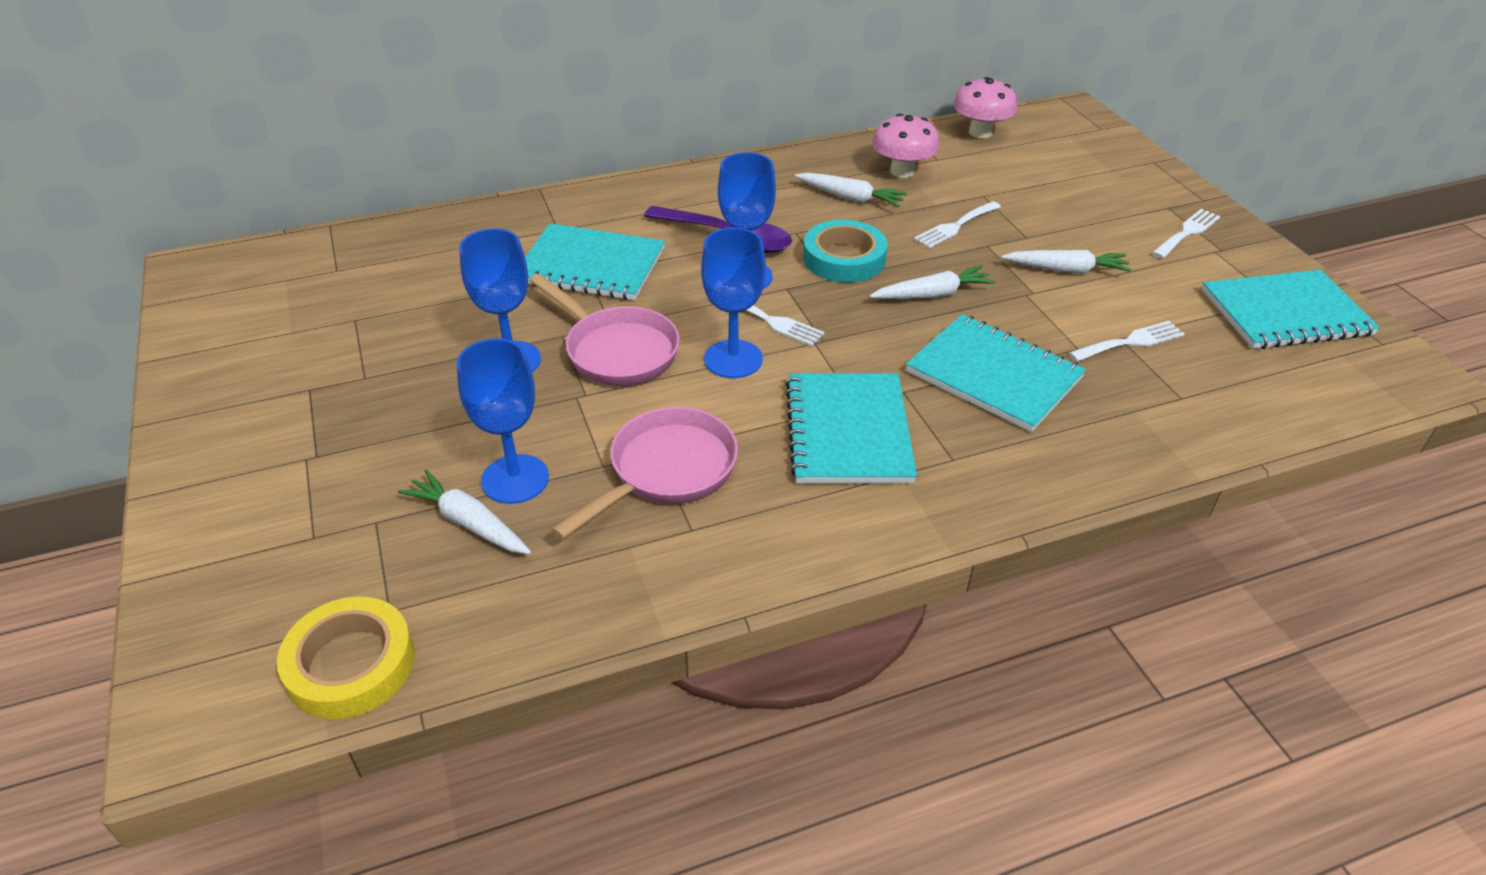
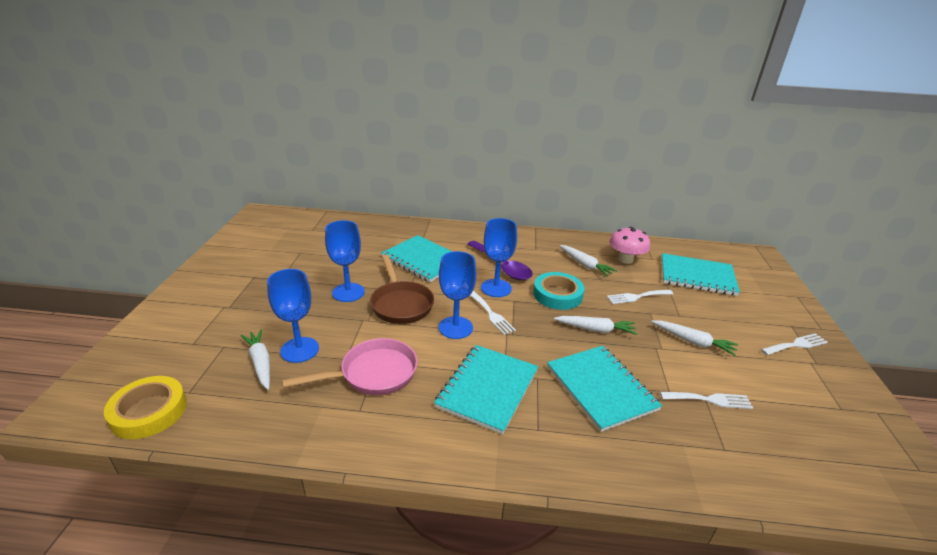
camera: 25 degrees right, 10 degrees down
pink pan [530,274,680,386] -> brown pan [370,255,434,324]
pink mushroom [953,77,1017,138] -> none
turquoise notebook [1202,270,1380,349] -> turquoise notebook moved to [662,253,740,296]

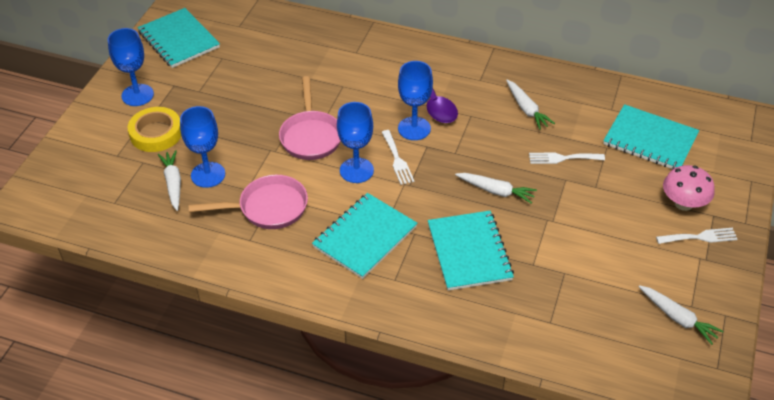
camera: 15 degrees right, 15 degrees up
yellow tape [104,376,187,439] -> yellow tape moved to [128,107,181,152]
blue goblet [325,220,365,302] -> blue goblet moved to [108,28,154,106]
brown pan [370,255,434,324] -> pink pan [279,76,341,160]
turquoise notebook [381,235,452,282] -> turquoise notebook moved to [137,8,220,68]
turquoise tape [533,272,585,310] -> none
pink mushroom [609,227,650,264] -> pink mushroom moved to [663,165,715,211]
white carrot [651,320,738,356] -> white carrot moved to [639,285,724,345]
white fork [660,392,753,409] -> none

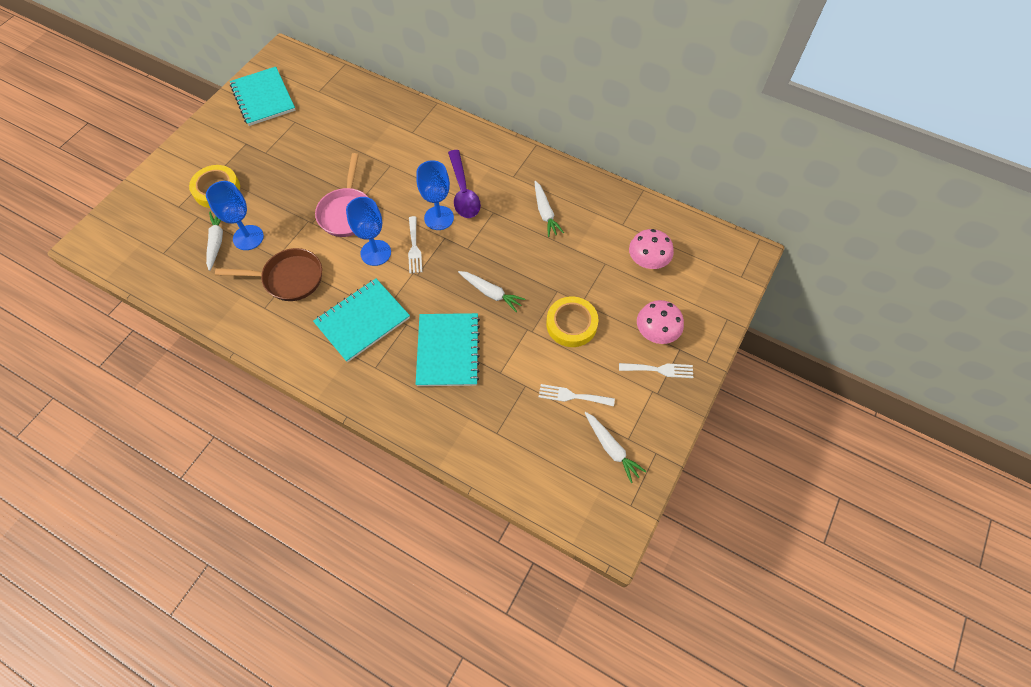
camera: 10 degrees right, 15 degrees up
blue goblet [108,28,154,106] -> none
pink pan [188,175,308,229] -> brown pan [215,248,322,301]
white fork [529,152,605,164] -> white fork moved to [539,384,615,406]
turquoise notebook [603,104,699,170] -> pink mushroom [629,229,674,269]
none -> yellow tape [546,297,599,347]

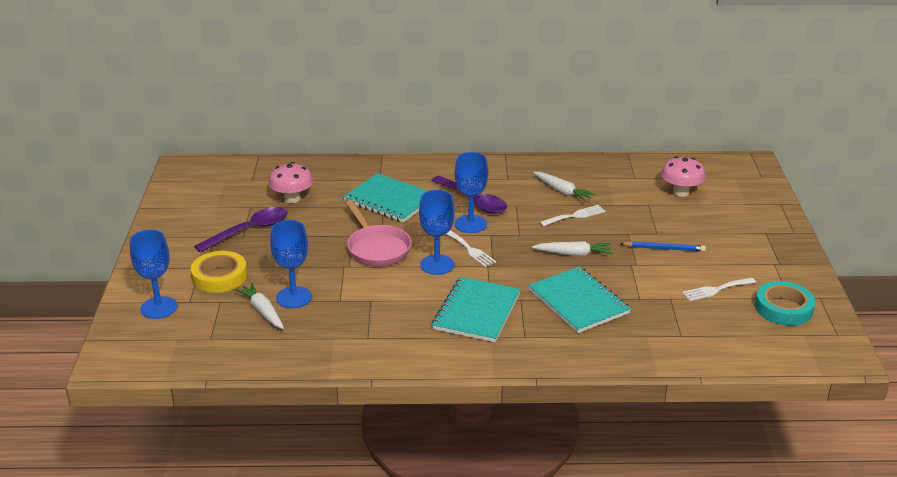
camera: 30 degrees left, 30 degrees down
brown pan [215,248,322,301] -> none
turquoise notebook [230,67,296,126] -> turquoise notebook moved to [343,173,427,223]
yellow tape [546,297,599,347] -> blue pencil [620,241,706,252]
white carrot [585,412,647,483] -> turquoise tape [755,281,815,326]
white fork [619,363,693,378] -> white fork moved to [540,205,605,226]
pink mushroom [637,300,684,344] -> pink mushroom moved to [269,162,313,203]
none -> blue goblet [130,230,177,319]
none -> purple spoon [194,207,288,253]

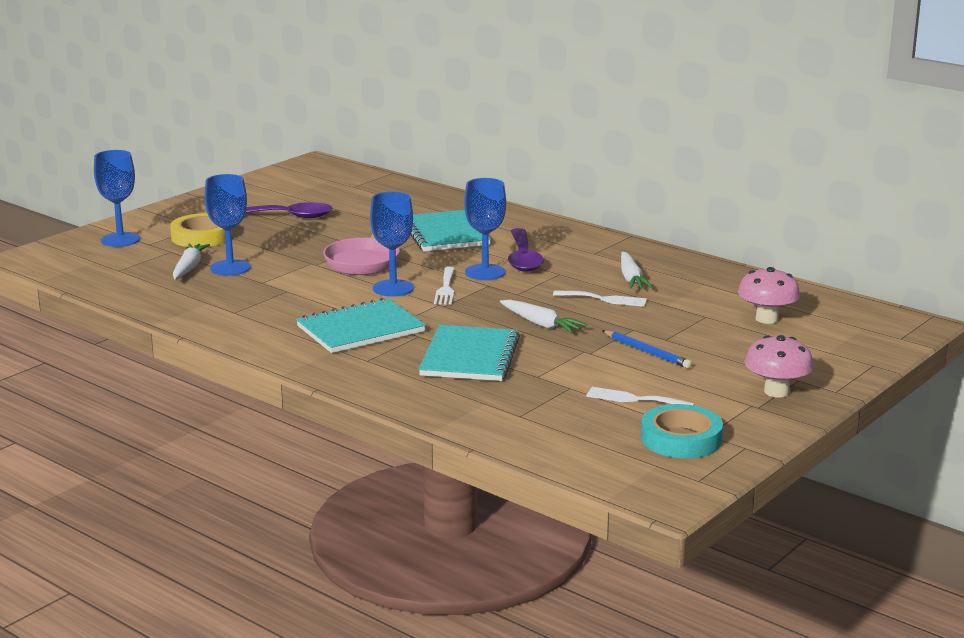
camera: 40 degrees right, 10 degrees down
pink mushroom [269,162,313,203] -> pink mushroom moved to [744,335,814,398]

